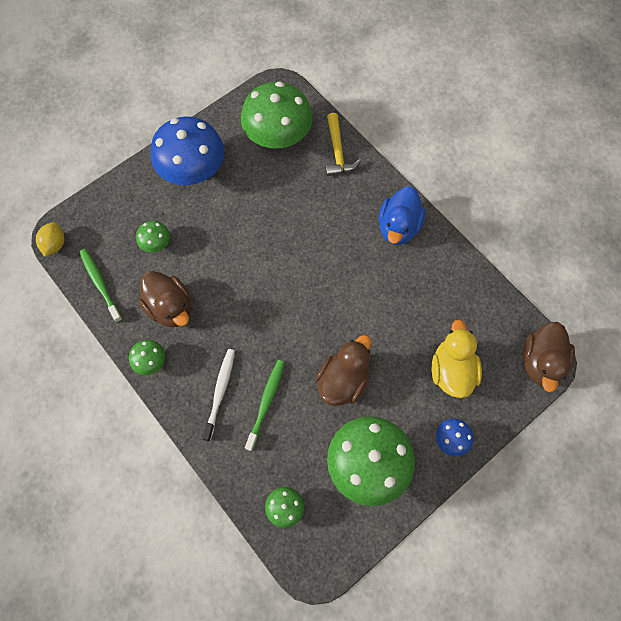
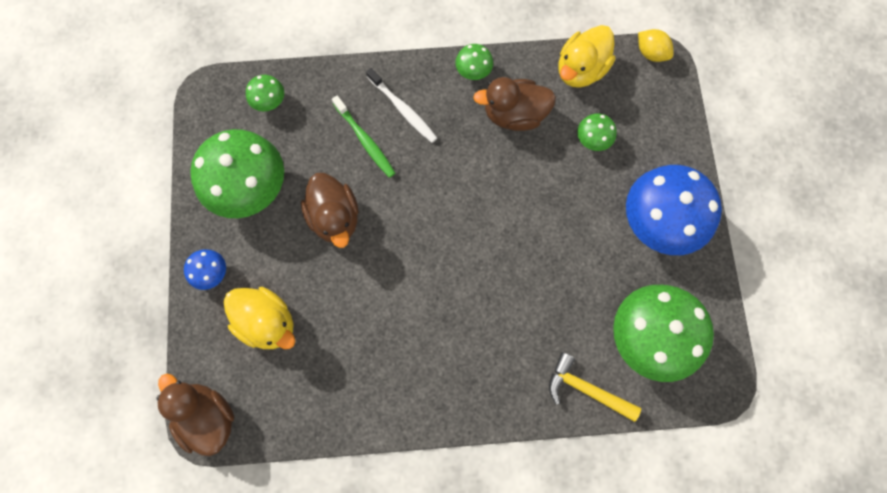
camera: 125 degrees right, 5 degrees up
green toothbrush [80,249,122,323] -> yellow duck [559,25,615,88]
blue duck [379,186,425,245] -> none

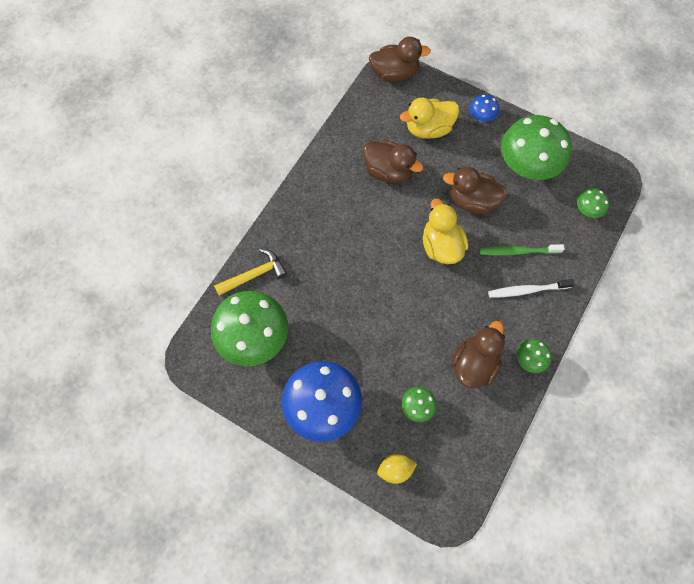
camera: 125 degrees right, 5 degrees down
yellow duck [559,25,615,88] -> yellow duck moved to [423,199,468,264]
yellow lemon [638,29,673,62] -> yellow lemon moved to [377,454,417,484]
none -> brown duck [363,141,423,184]

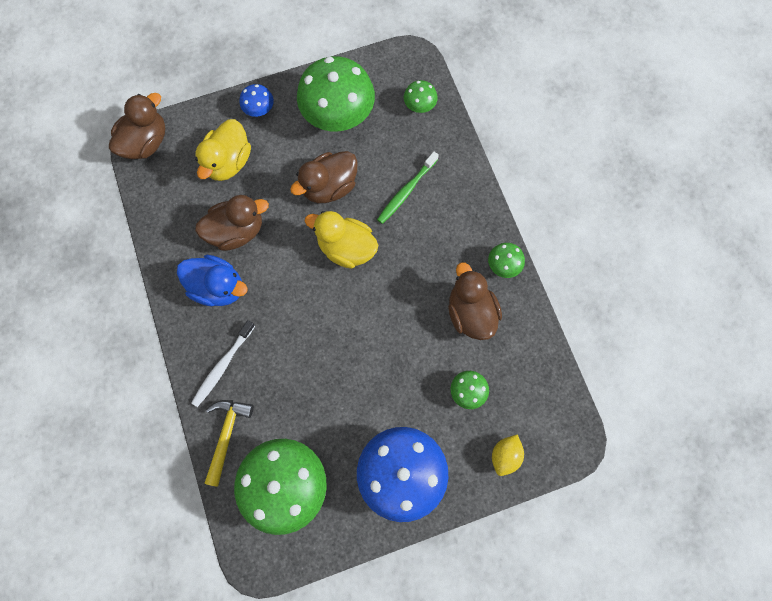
camera: 50 degrees left, 5 degrees up
white toothbrush [488,279,574,298] -> white toothbrush moved to [191,320,255,407]
none -> blue duck [177,255,248,307]

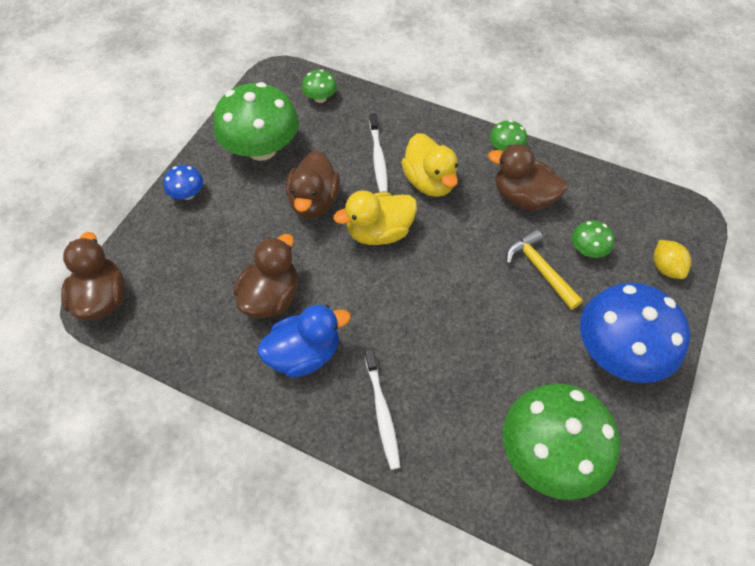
camera: 45 degrees left, 15 degrees down
yellow duck [195,119,251,181] -> yellow duck moved to [401,133,458,197]
yellow hammer [204,400,254,487] -> yellow hammer moved to [506,229,583,310]
green toothbrush [377,152,439,224] -> white toothbrush [370,113,388,192]

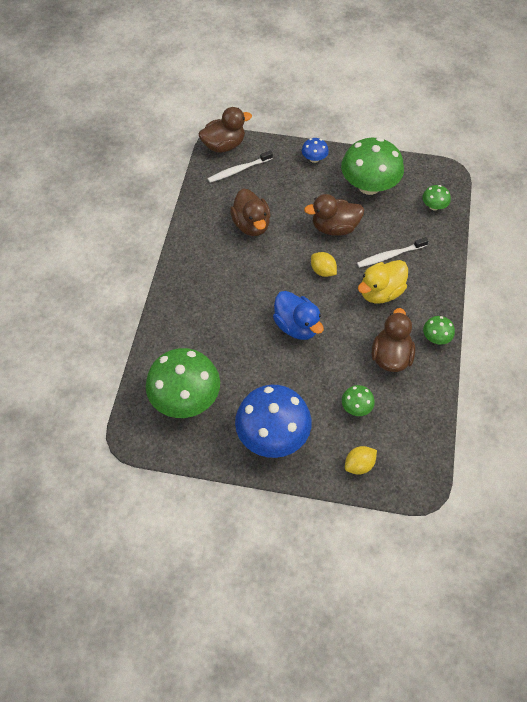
camera: 75 degrees right, 0 degrees up
brown duck [234,234,298,318] -> brown duck turned 60 degrees clockwise [230,189,271,236]
blue duck [258,305,351,378] -> blue duck moved to [273,291,324,340]
yellow duck [333,190,417,245] -> yellow lemon [311,252,337,277]
white toothbrush [365,349,401,470] -> white toothbrush moved to [208,151,273,183]
yellow hammer [506,229,583,310] -> none

